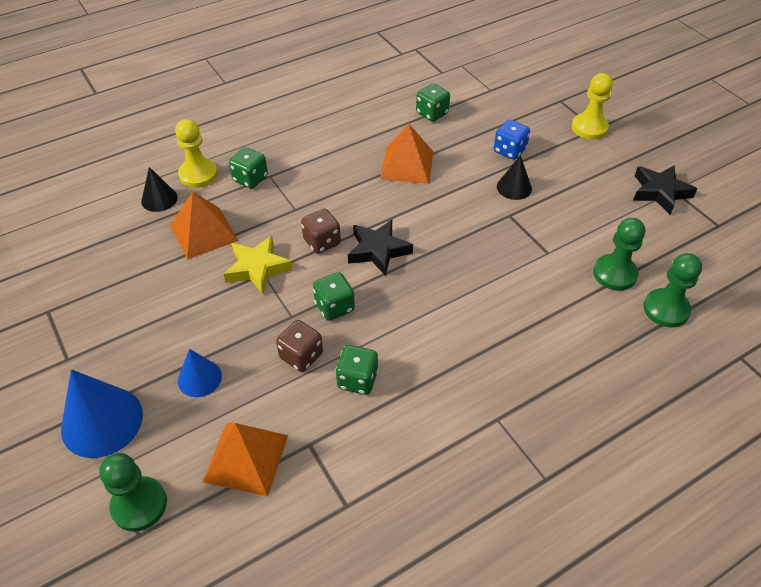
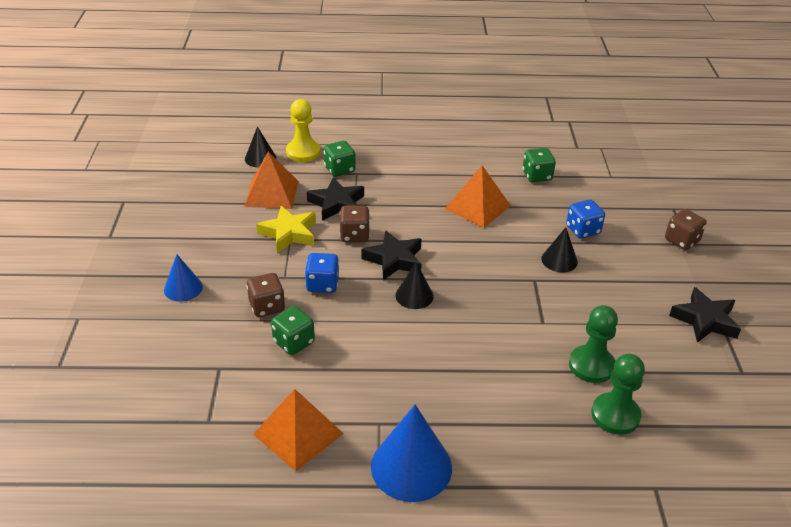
camera: 30 degrees right, 10 degrees down
blue cone [61,369,143,458] -> blue cone moved to [371,405,452,502]
green pawn [99,453,167,532] -> none
orange pyramid [203,423,288,496] -> orange pyramid moved to [253,389,344,471]
green dice [313,272,355,321] -> blue dice [305,253,339,293]
yellow pawn [572,73,613,140] -> brown dice [665,209,706,250]
none -> black star [307,178,364,221]
none -> black cone [396,262,434,309]

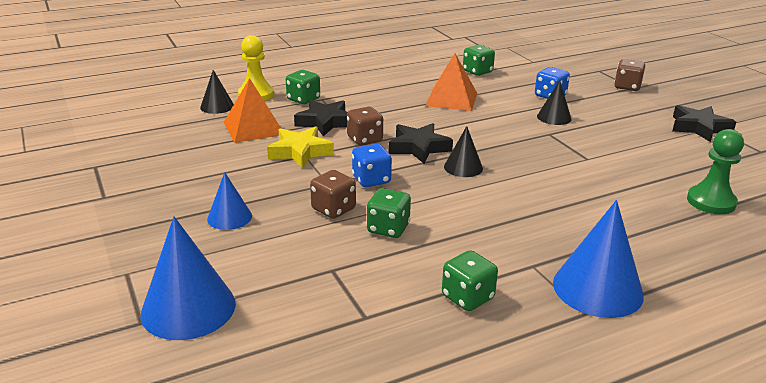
camera: 25 degrees left, 10 degrees down
orange pyramid [253,389,344,471] -> green dice [442,250,498,311]
green pawn [569,305,618,383] -> none
none -> blue cone [140,217,236,340]

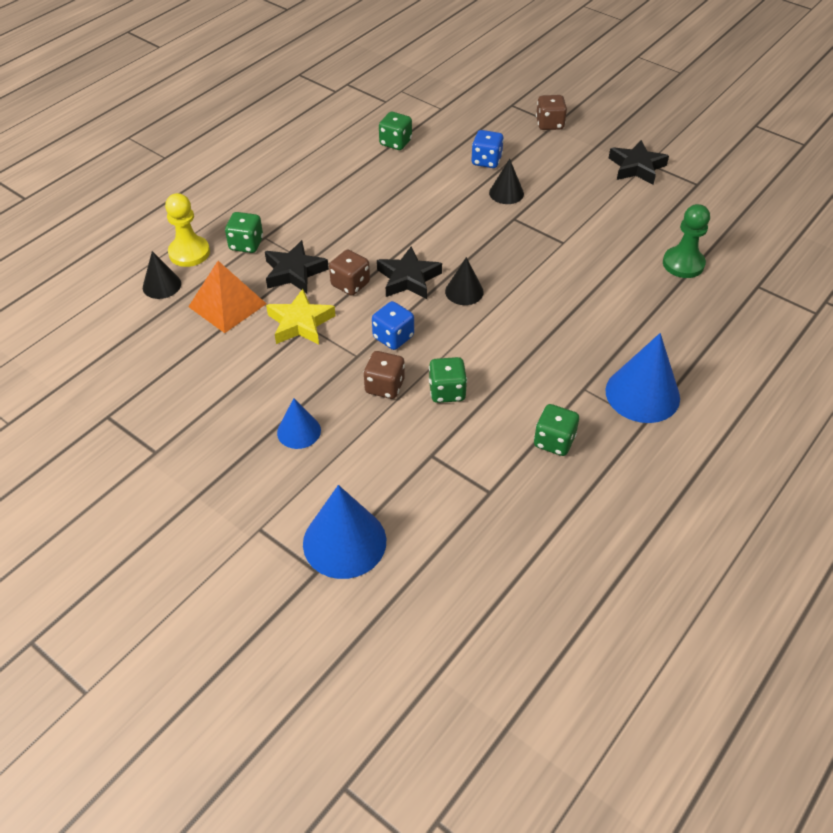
camera: 25 degrees left, 20 degrees up
orange pyramid [425,53,477,111] -> none

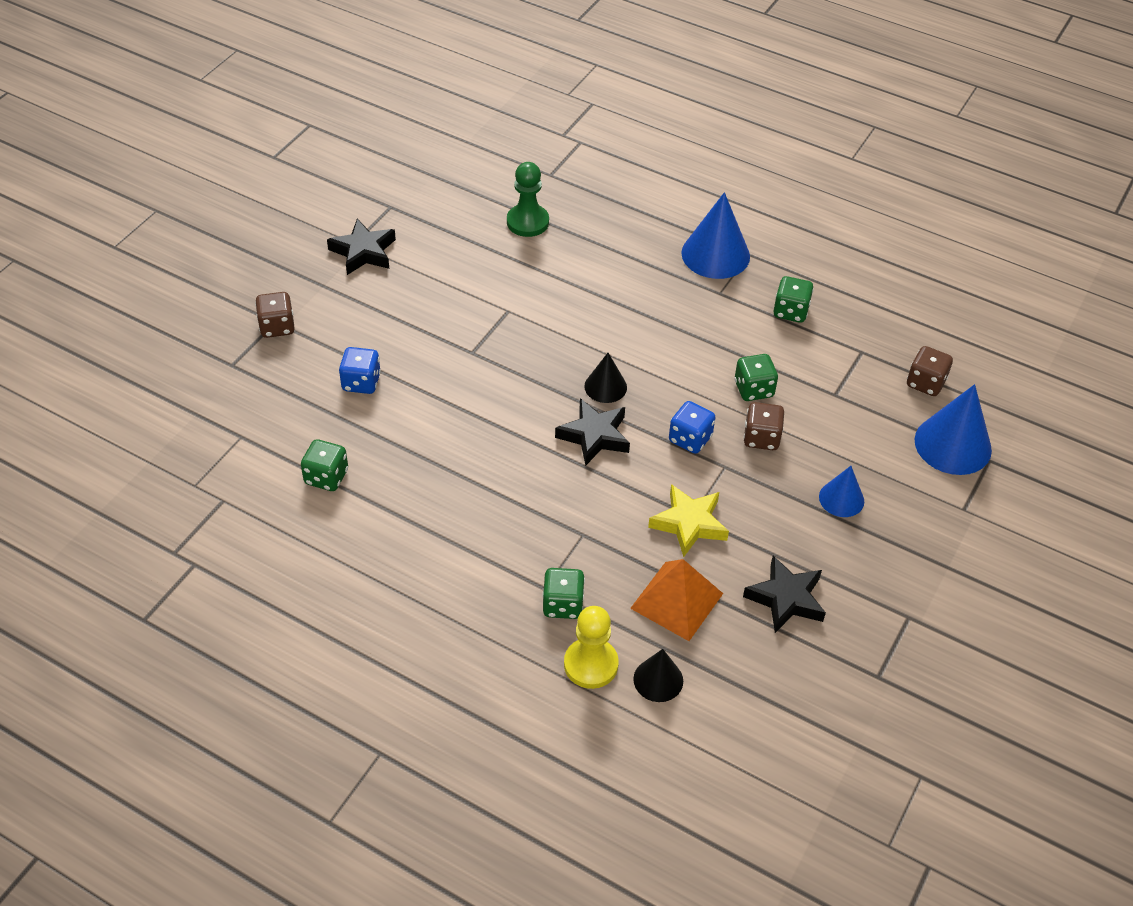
camera: 100 degrees left, 0 degrees up
black star [265,240,329,293] -> black star moved to [743,556,826,633]
brown dice [329,250,370,295] -> brown dice moved to [907,346,953,396]
black cone [489,159,524,204] -> none

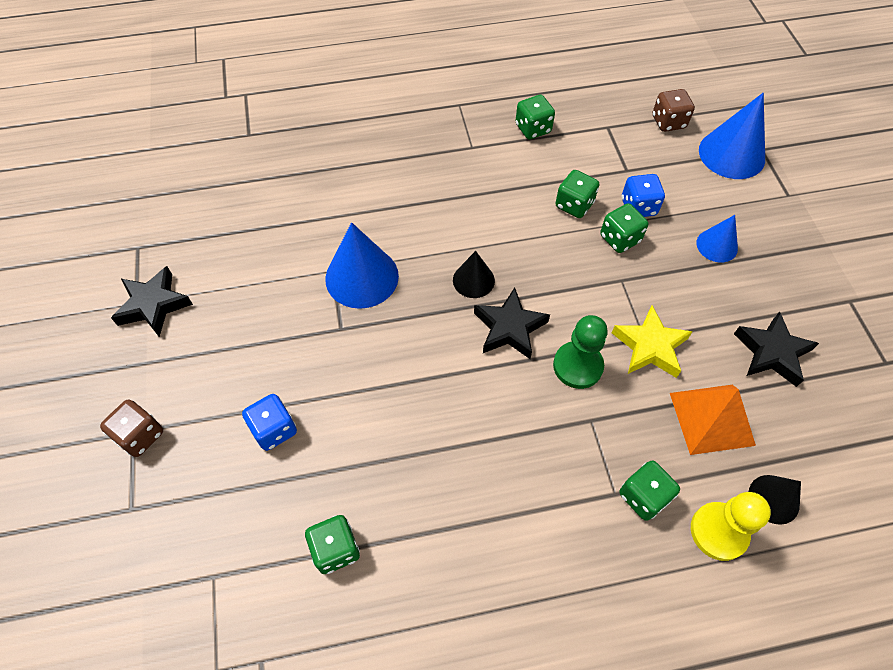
camera: 40 degrees left, 10 degrees up
green pawn [507,162,549,237] -> green pawn moved to [553,315,608,389]
blue dice [669,401,716,454] -> blue dice moved to [622,174,665,217]
blue cone [681,192,750,279] -> blue cone moved to [325,222,399,309]
brown dice [743,402,784,450] -> green dice [600,203,648,253]

